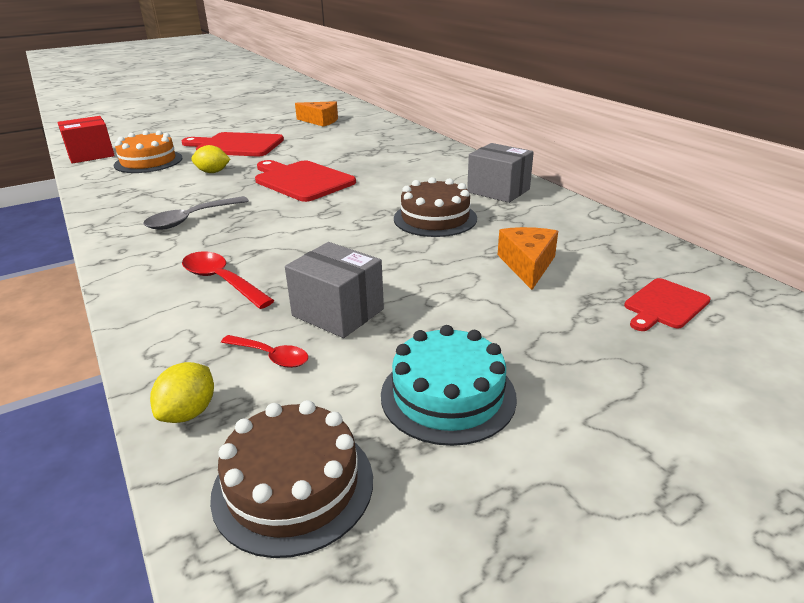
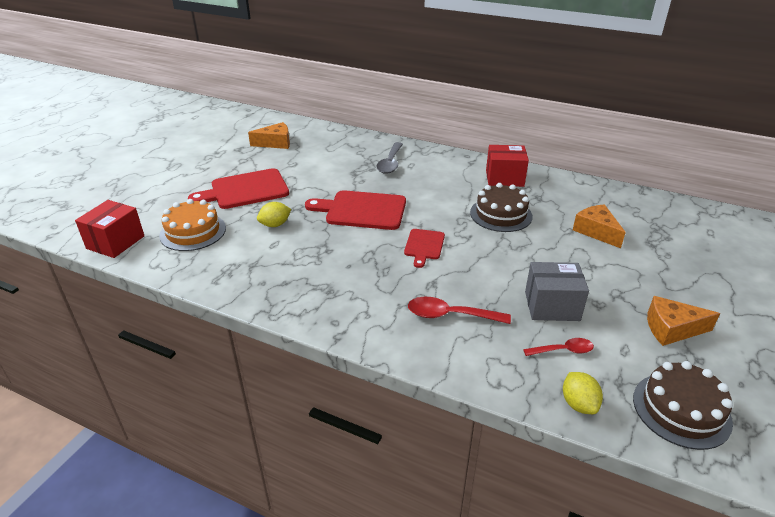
camera: 35 degrees left, 5 degrees up
grey spoon [143,196,249,230] -> grey spoon moved to [376,142,403,174]
turquoise cake [381,325,517,446] -> orange cheese [647,296,720,346]
grey box [467,143,534,203] -> red box [486,145,529,187]
red cutting board [624,278,710,331] -> red cutting board moved to [404,229,445,268]

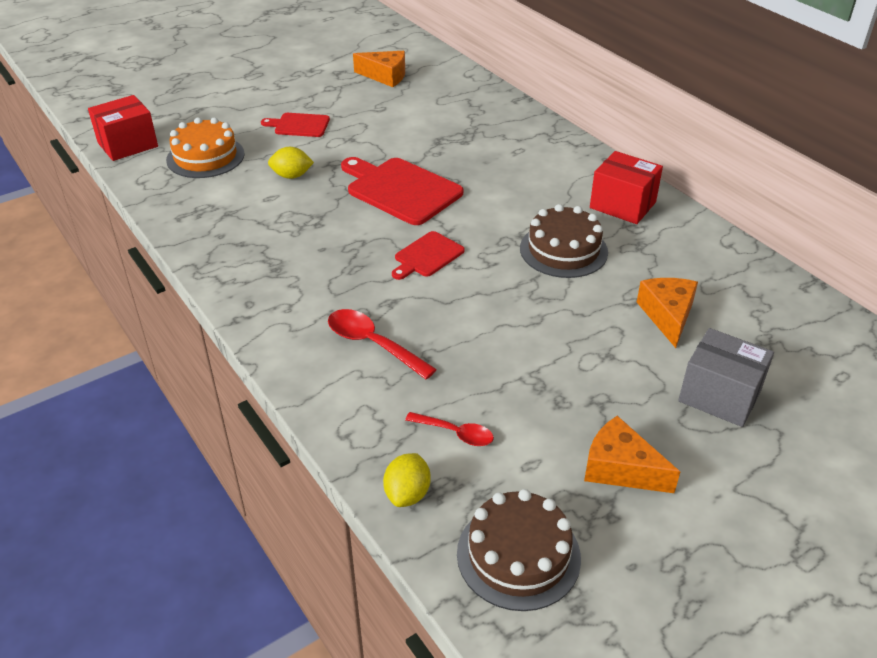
camera: 30 degrees right, 5 degrees up
red cutting board [188,168,289,209] -> red cutting board [261,113,330,137], size x0.56
grey spoon [376,142,403,174] -> none
grey box [525,262,589,321] -> grey box moved to [678,328,774,427]

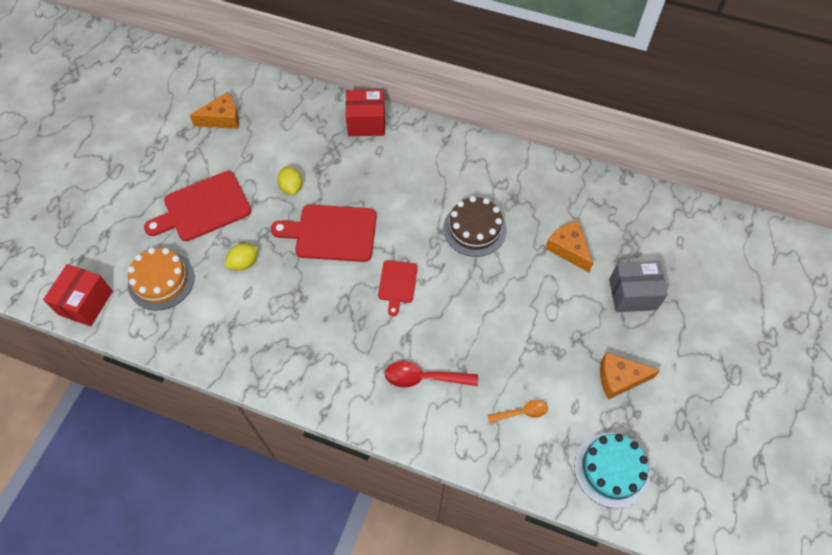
camera: 35 degrees left, 20 degrees up
red cutting board [261,113,330,137] -> red cutting board [144,171,251,241], size x1.79
yellow lemon [383,453,431,507] -> yellow lemon moved to [277,166,303,195]
red spoon [405,412,494,446] -> orange spoon [488,400,548,423]
brown cake [457,489,581,611] -> turquoise cake [574,433,650,508]
red box [590,151,663,224] -> red box moved to [346,90,385,136]

